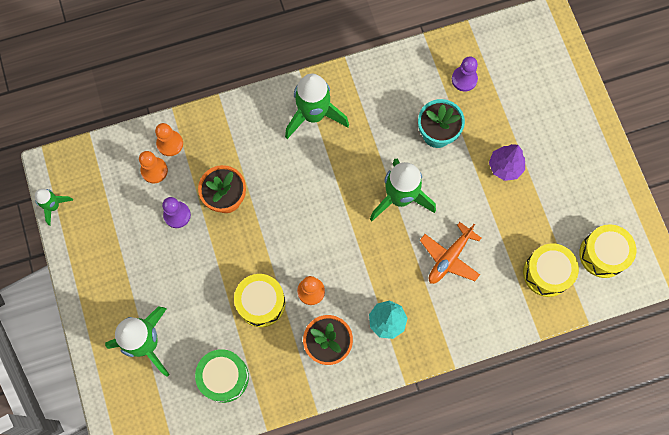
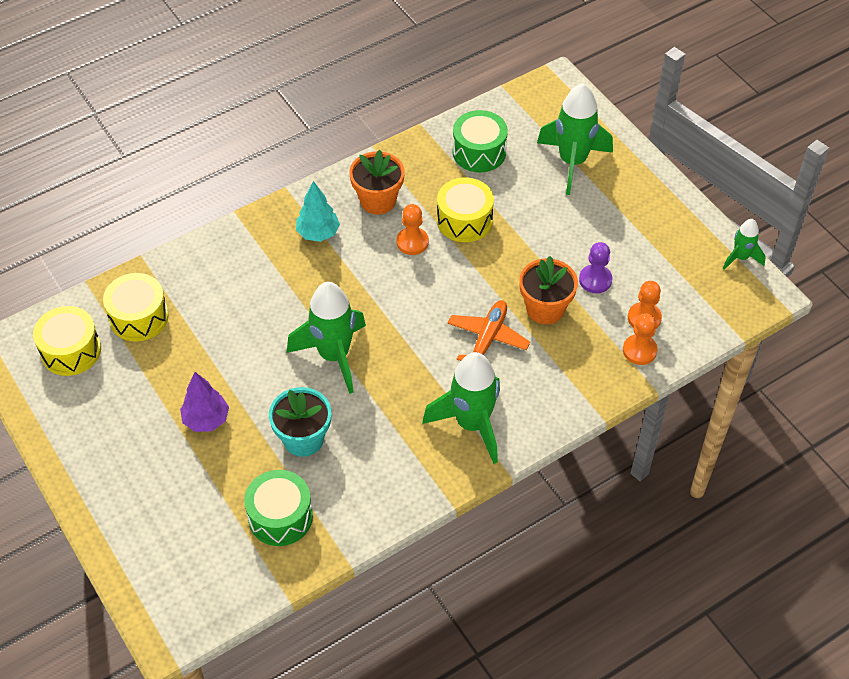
camera: 165 degrees right, 20 degrees down
orange plane [420,222,481,284] -> orange plane moved to [447,300,530,361]
purple pawn [452,56,478,92] -> green drum [244,470,313,546]

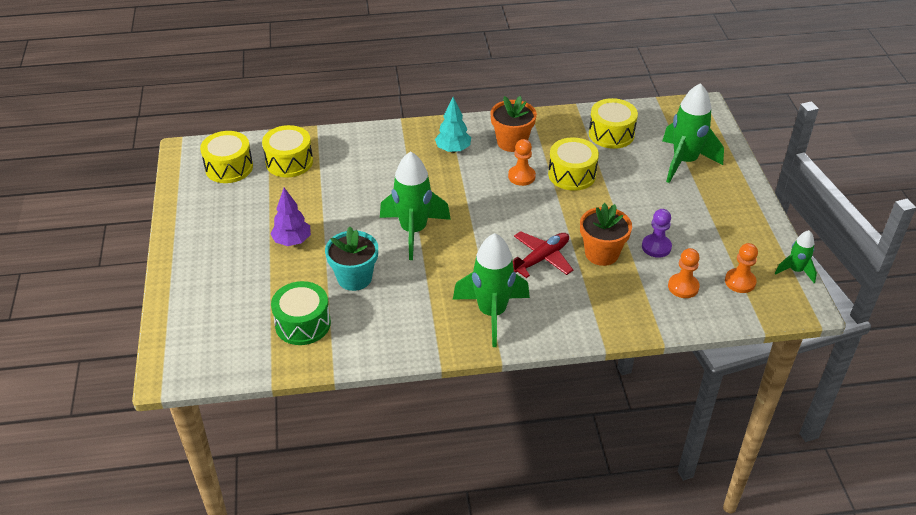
camera: 25 degrees right, 10 degrees down
orange plane [447,300,530,361] -> red plane [513,231,573,278]
green drum [452,110,508,172] -> yellow drum [589,98,638,149]
orange pawn [623,313,657,365] -> orange pawn moved to [725,243,758,293]

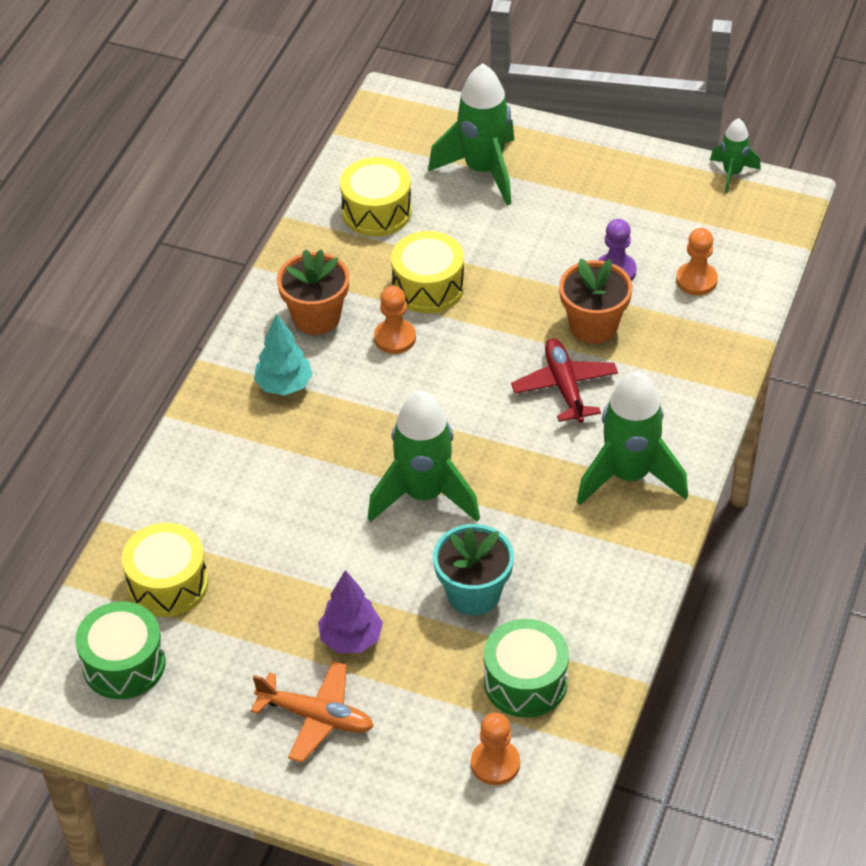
camera: 60 degrees left, 5 degrees up
yellow drum [200,131,253,183] -> green drum [75,602,166,699]
orange pawn [725,243,758,293] -> orange pawn moved to [471,712,520,785]
none -> orange plane [251,661,374,763]

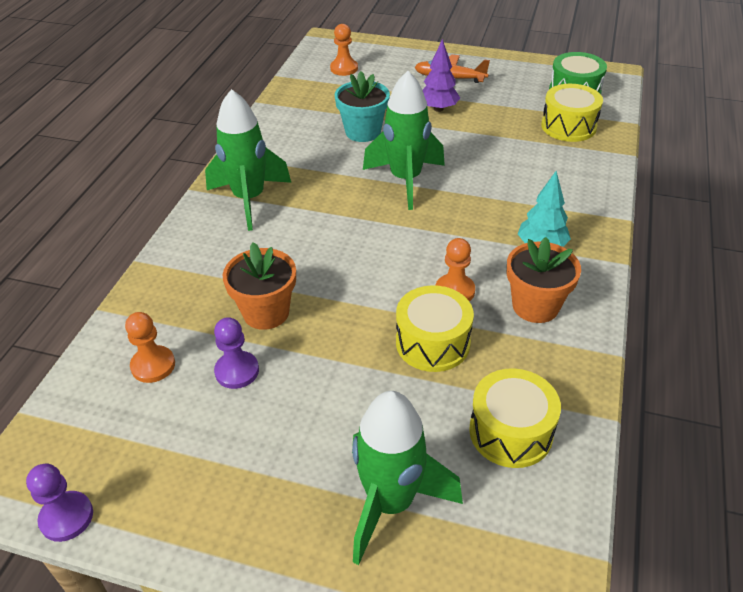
camera: 175 degrees right, 5 degrees down
green drum [484,619,569,718] -> none
red plane [511,338,618,423] -> none
green rocket [710,118,761,193] -> purple pawn [26,464,93,542]

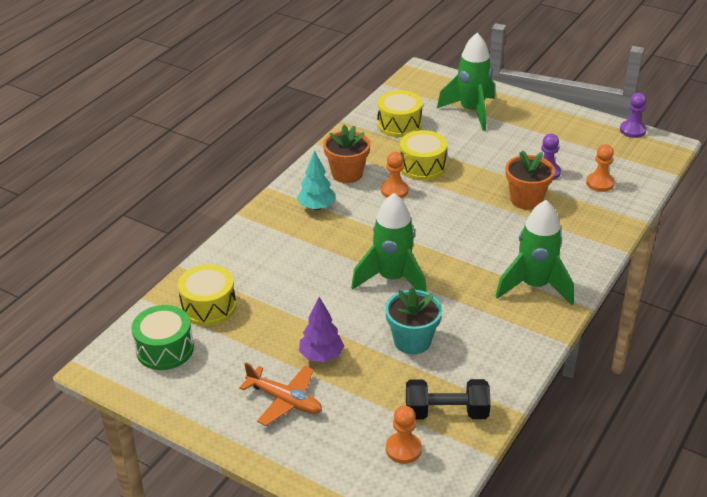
camera: 165 degrees left, 5 degrees down
none -> black dumbbell [406,379,491,419]

